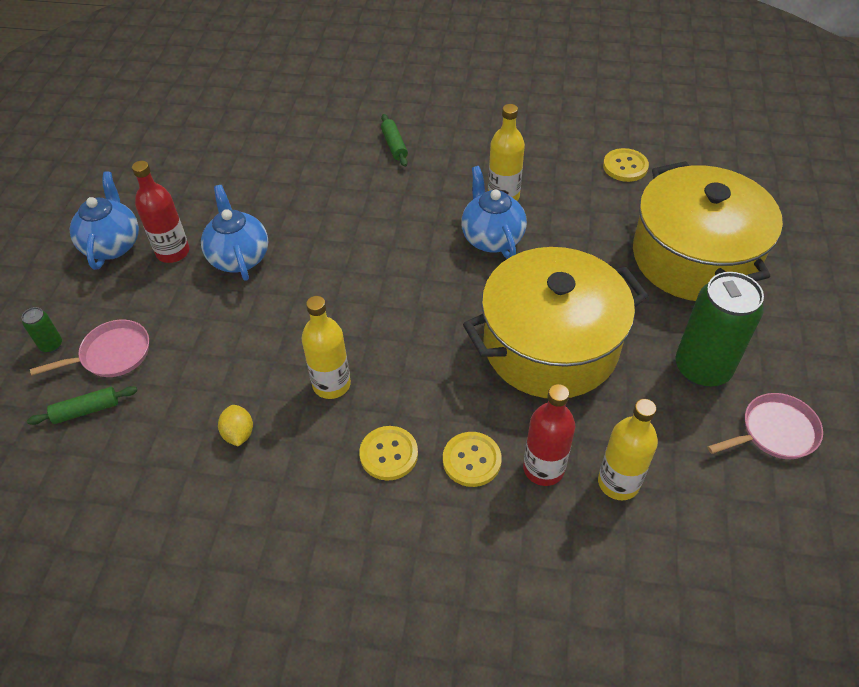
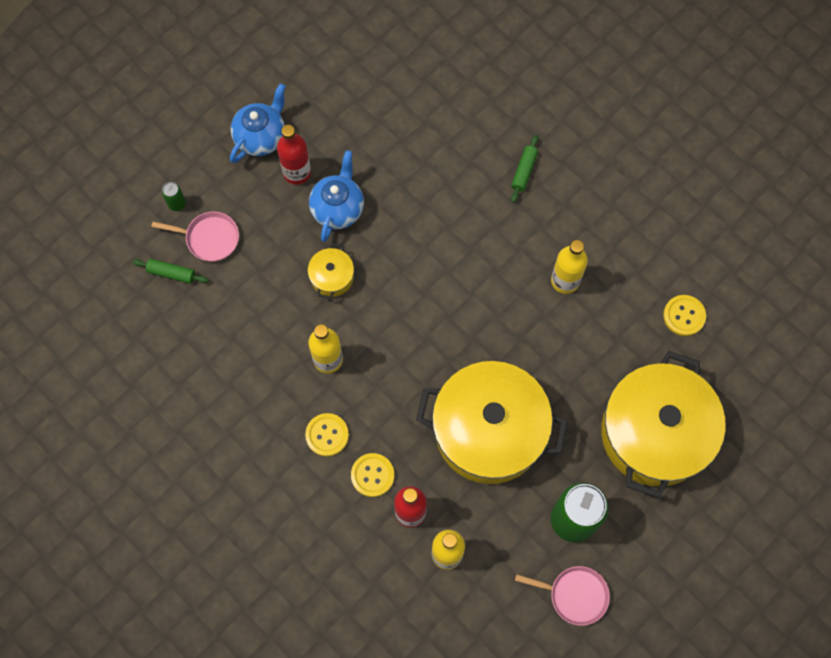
camera: 35 degrees right, 20 degrees up
yellow lemon [218,405,253,447] -> none
blue teapot [461,166,527,259] -> none
none -> yellow pot [308,244,354,299]

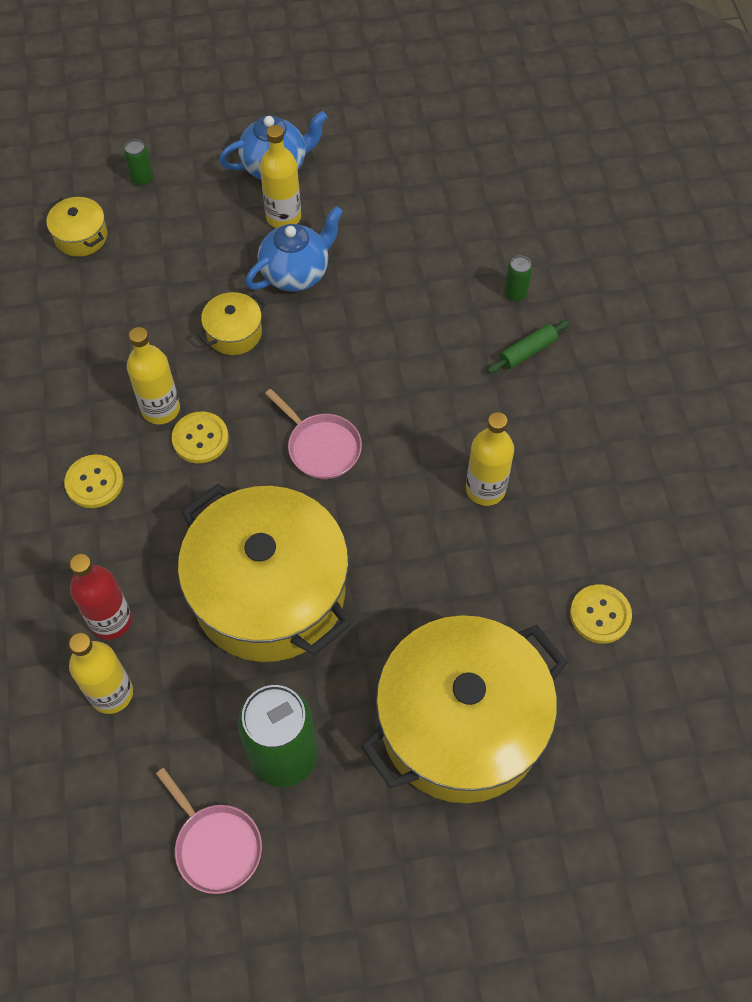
camera: 35 degrees right, 10 degrees down
green rolling pin [133,259,208,284] -> yellow pot [46,197,107,257]
pink pan [151,212,239,262] -> pink pan moved to [265,389,362,479]
red bottle [277,125,311,185] -> yellow bottle [260,125,301,228]
yellow button [351,453,394,497] -> yellow button moved to [172,412,229,463]
none -> green can [504,256,532,302]

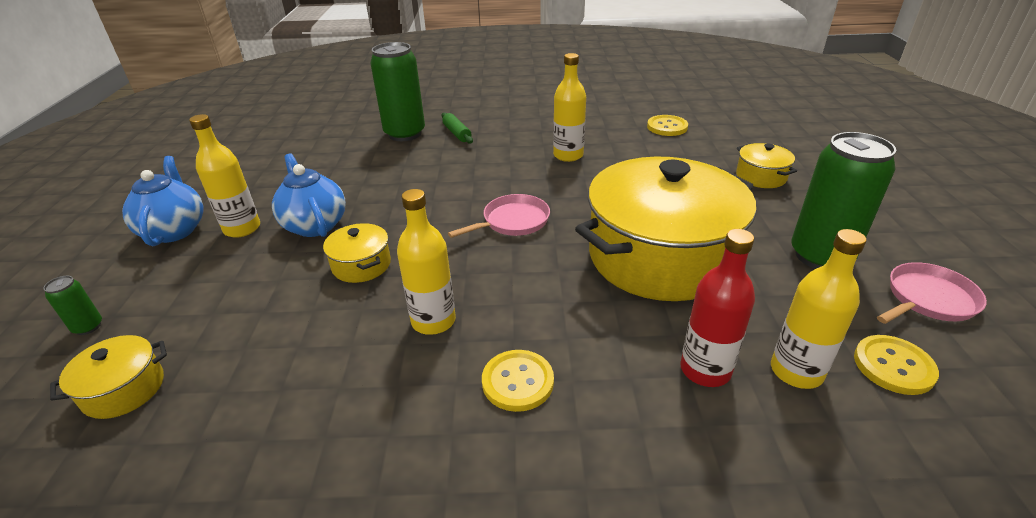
camera: 80 degrees left, 25 degrees down
yellow button [172,412,229,463] -> yellow button moved to [854,335,939,395]
yellow pot [361,615,568,803] -> yellow pot [736,143,797,188], size x0.41
green can [504,256,532,302] -> green can [370,42,425,141], size x2.36

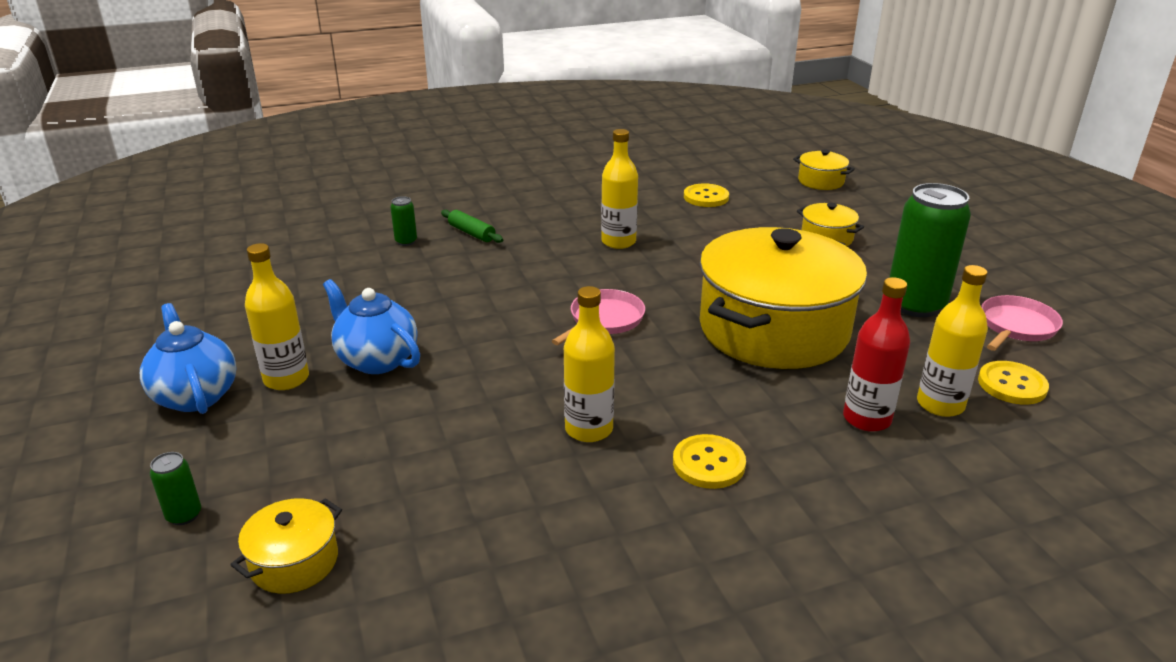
camera: 20 degrees left, 5 degrees down
yellow pot [323,223,391,283] -> yellow pot moved to [793,150,855,190]
green can [370,42,425,141] -> green can [390,196,417,246], size x0.42

